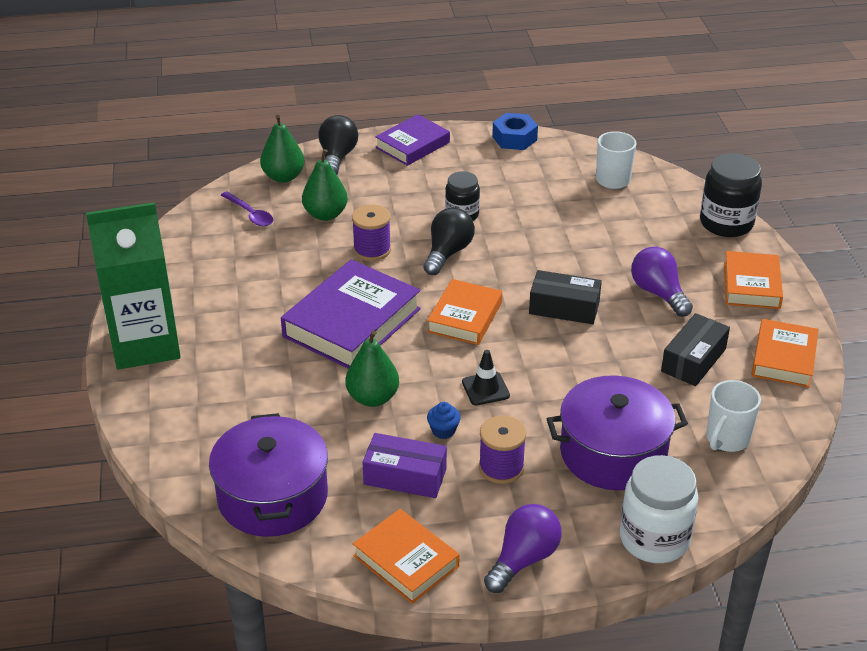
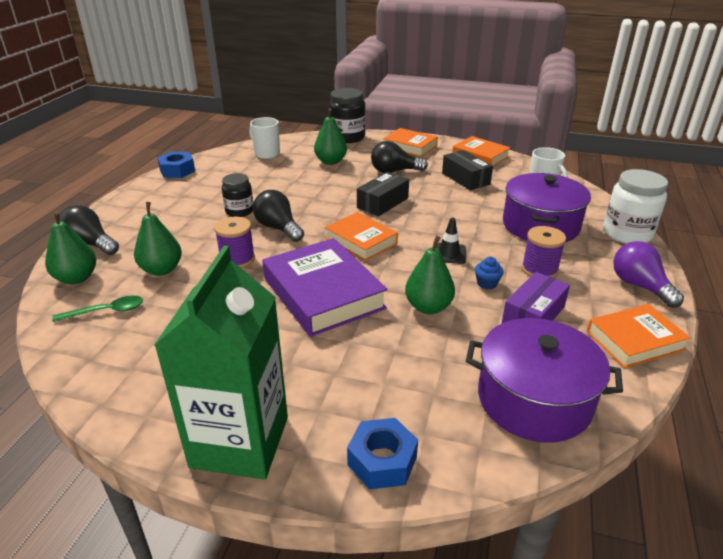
camera: 65 degrees left, 5 degrees down
purple spoon [221,191,273,226] -> green spoon [52,296,143,322]
purple book [375,114,450,166] -> none
purple light bulb [631,247,693,317] -> black light bulb [371,141,428,173]
none -> green pear [314,108,347,165]
none -> blue nut [347,418,418,489]

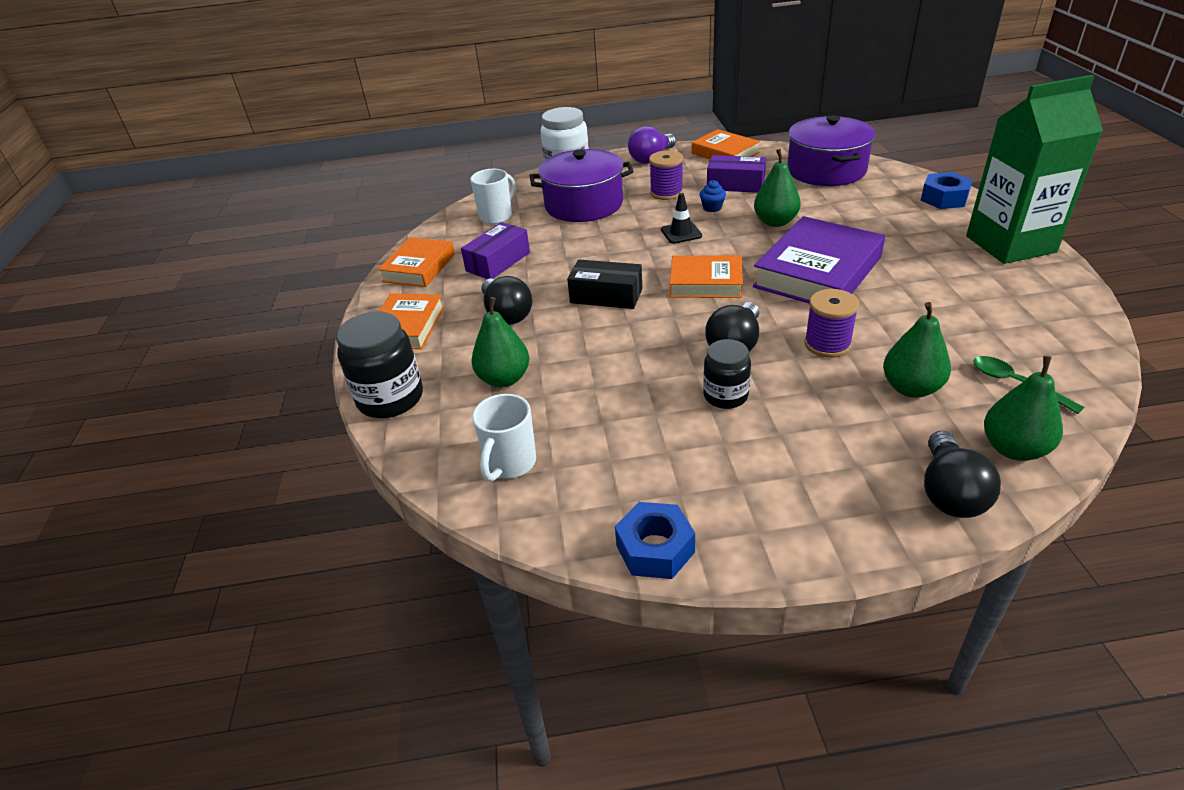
camera: 110 degrees left, 5 degrees up
orange book [325,212,398,261] -> orange book turned 75 degrees clockwise [670,255,743,298]
black box [442,150,493,190] -> purple box [461,222,530,279]

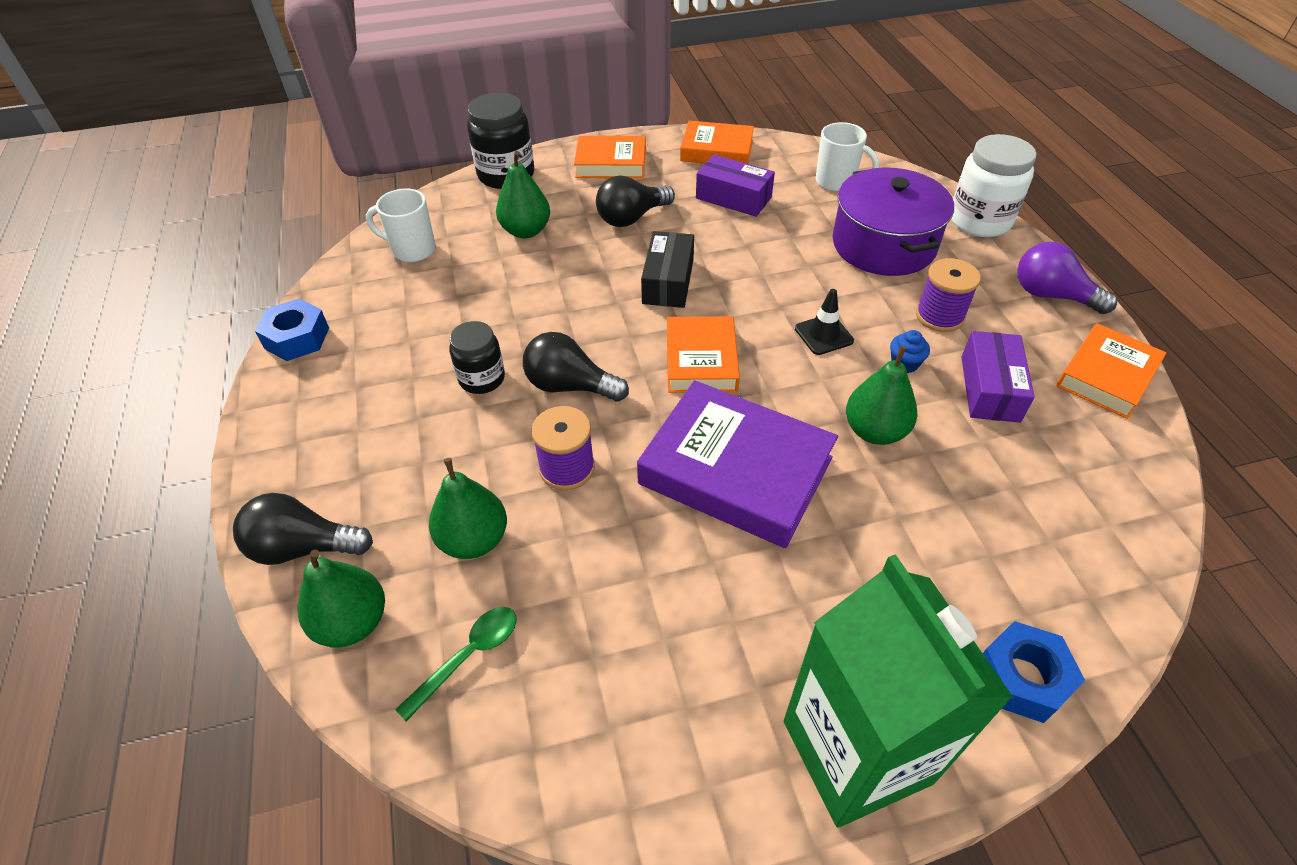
camera: 80 degrees right, 10 degrees up
purple pot [787,115,876,186] -> none

